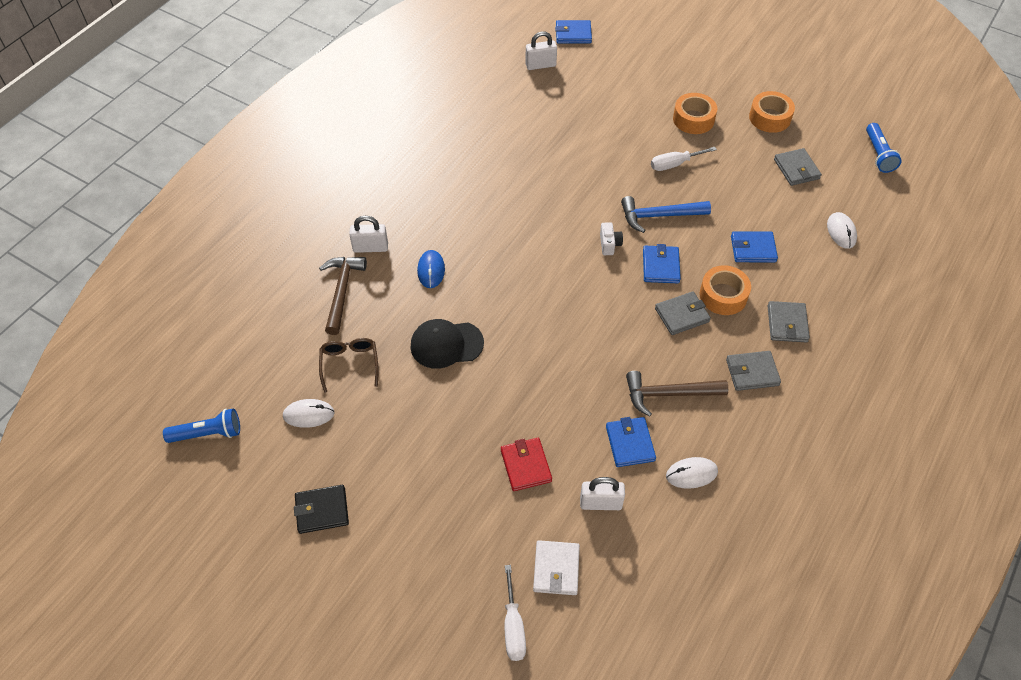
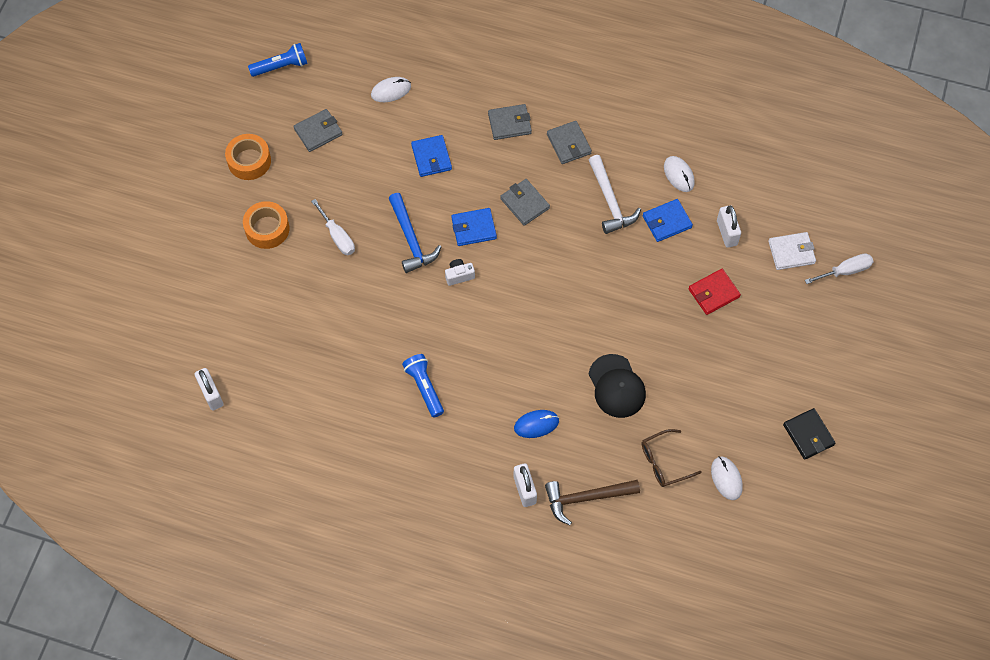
camera: 105 degrees left, 10 degrees up
blue flashlight [163,408,240,443] -> blue flashlight moved to [402,354,444,418]
blue wallet [555,20,592,43] -> none
brown hammer [626,371,728,417] -> white hammer [589,155,641,234]
orange tape [700,265,751,315] -> none

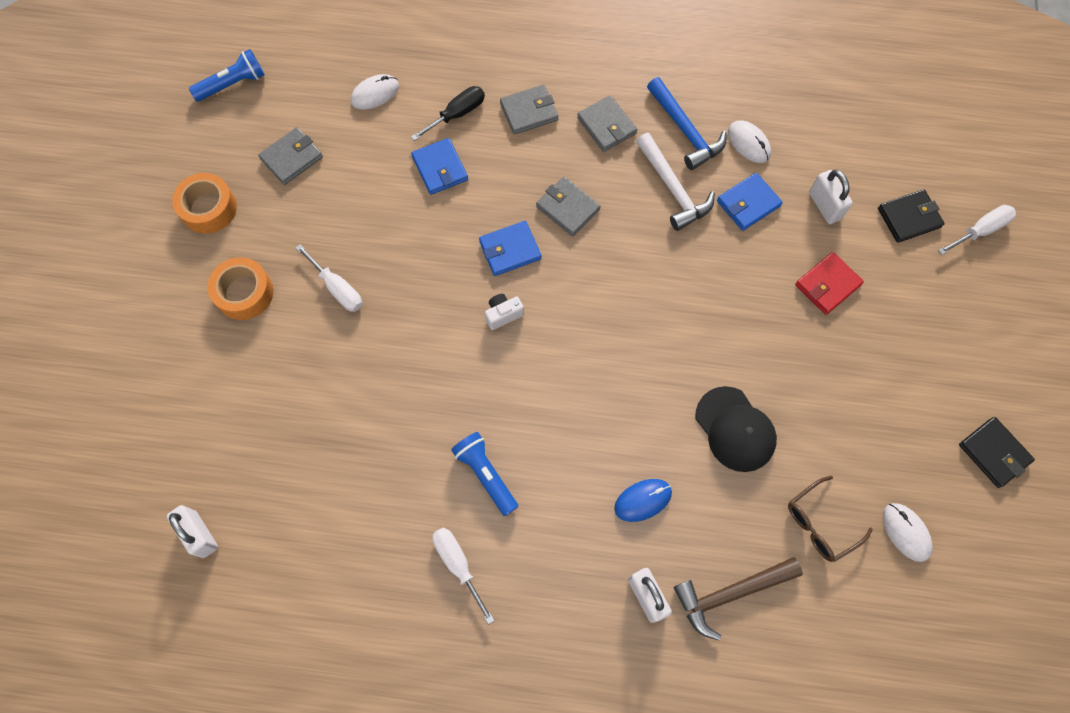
camera: 10 degrees left, 5 degrees up
blue hammer [389,193,441,273] -> blue hammer moved to [647,77,726,170]
white wallet [768,232,816,270] -> black wallet [878,189,945,243]
none -> black screwdriver [411,86,485,141]
none -> white screwdriver [432,528,495,624]

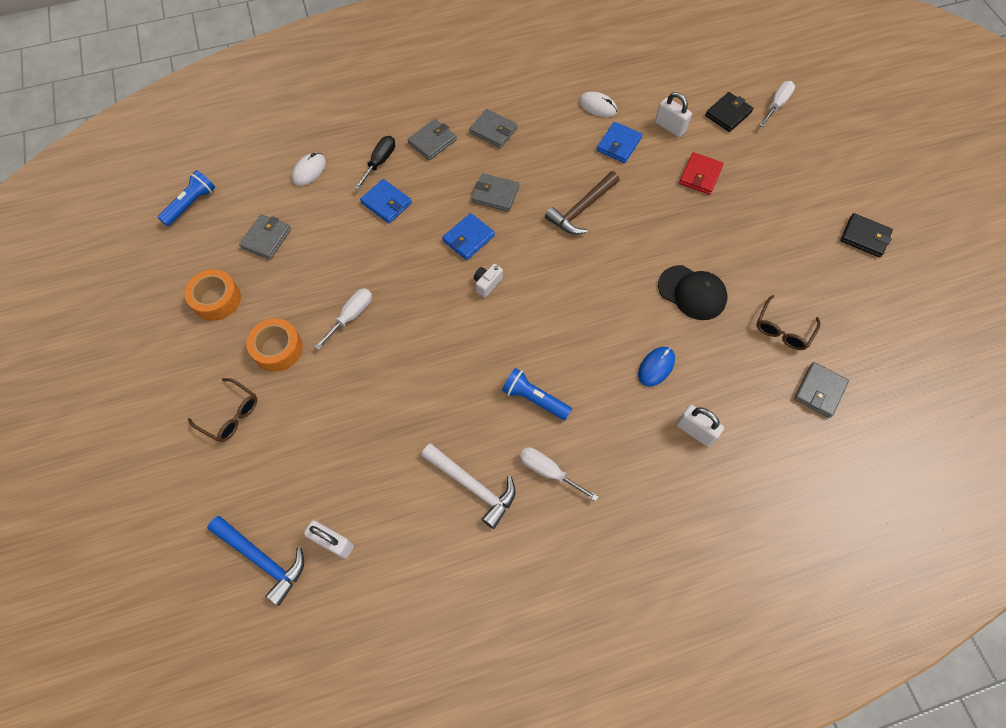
camera: 25 degrees left, 5 degrees down
white screwdriver [296,244,362,312] -> white screwdriver turned 75 degrees counterclockwise [314,288,372,350]
white hammer [636,133,715,231] -> white hammer moved to [421,443,516,529]
blue hammer [647,77,726,170] -> blue hammer moved to [207,516,304,606]
brown hammer [674,557,803,640] -> brown hammer moved to [545,171,619,234]
white mouse [883,503,933,562] -> none
none -> brown glasses [188,378,257,442]
none -> grey wallet [794,362,849,418]

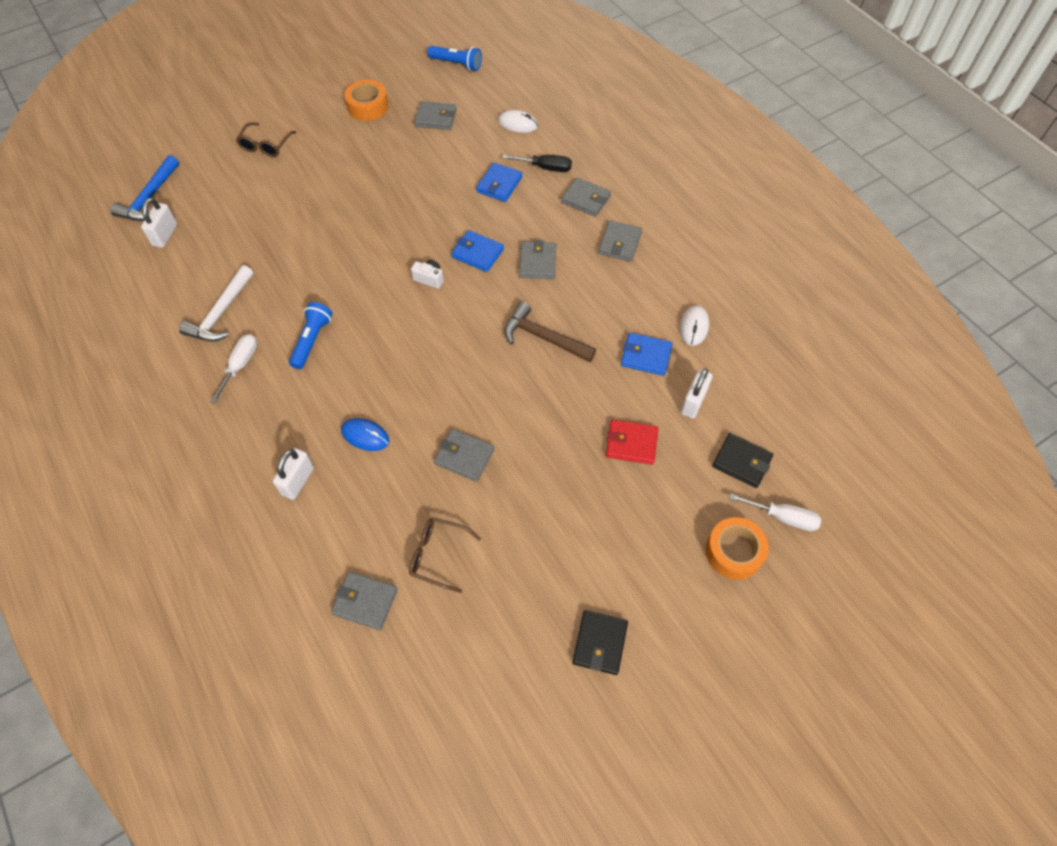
camera: 75 degrees right, 5 degrees down
orange tape [246,318,303,372] -> orange tape moved to [705,517,769,580]
white screwdriver [314,288,372,350] -> none
black cap [658,265,728,320] -> grey wallet [434,429,495,482]

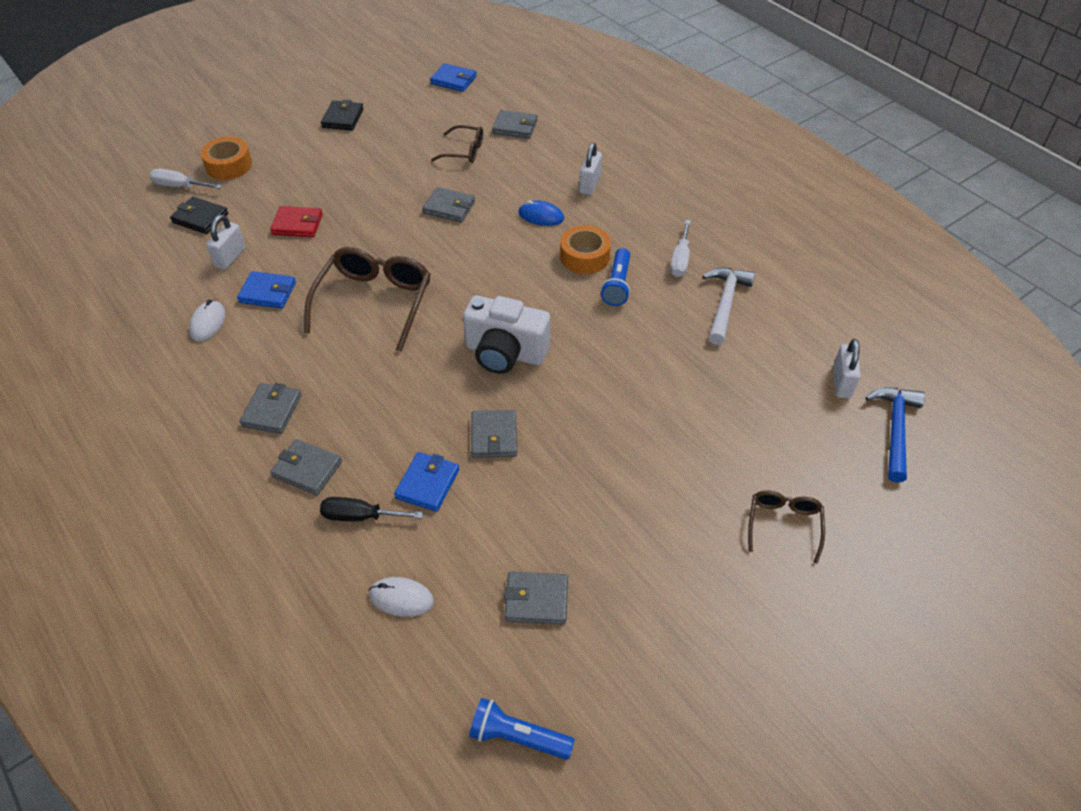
camera: 175 degrees right, 10 degrees down
orange tape [344,80,388,121] -> orange tape moved to [560,225,611,274]
white camera [411,260,444,289] -> white camera [463,296,550,374], size x2.34
blue wallet [451,230,504,272] -> blue wallet moved to [430,63,477,92]
brown hammer [504,302,596,362] -> brown glasses [304,247,431,352]
grey wallet [519,240,556,279] -> grey wallet moved to [471,410,517,458]

